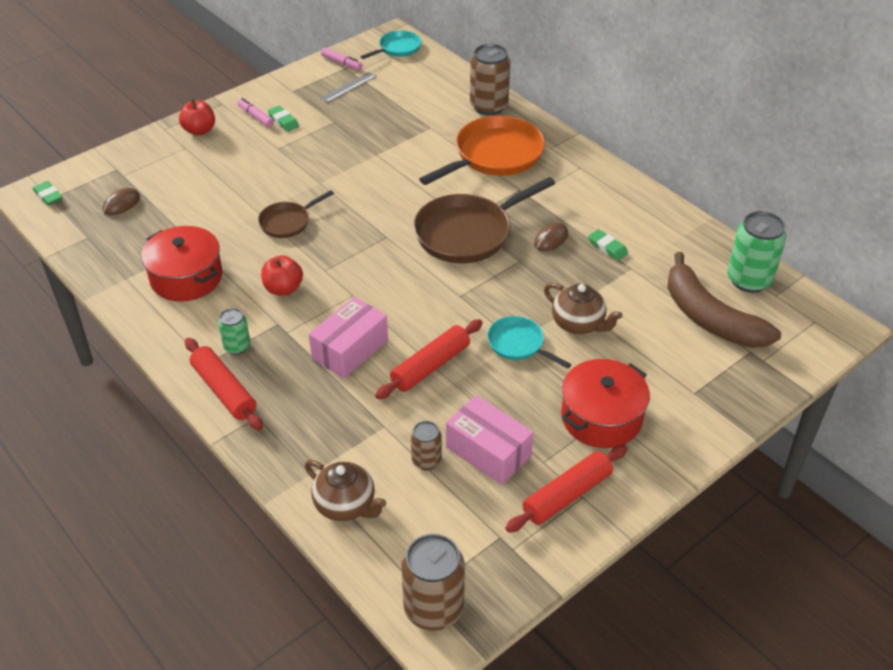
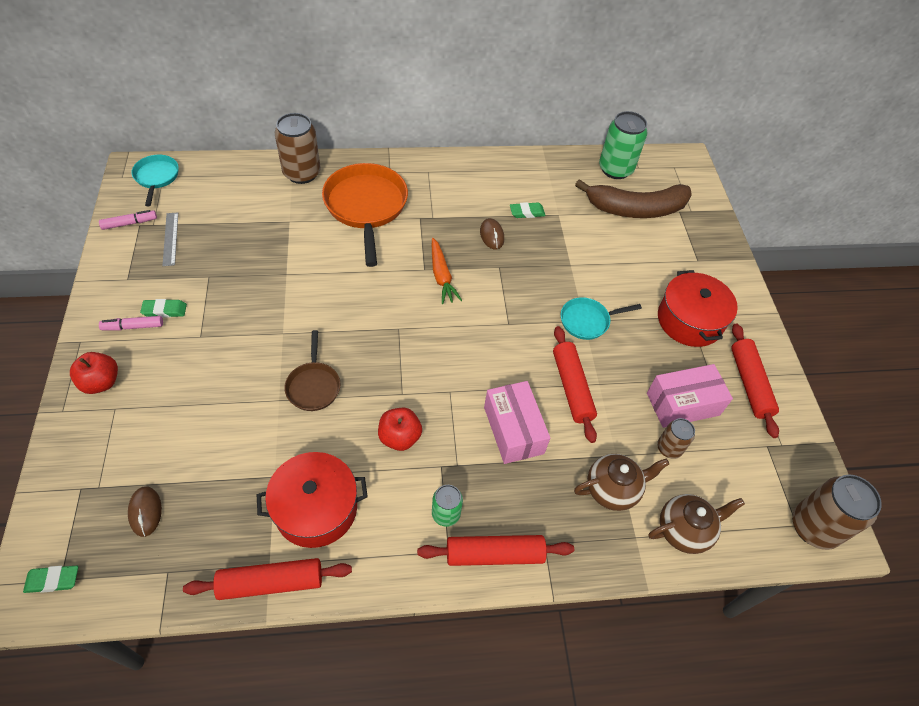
camera: 60 degrees left, 10 degrees up
brown pan [413,177,555,263] -> orange carrot [432,238,462,304]
brown teapot [544,283,623,334] -> brown teapot moved to [574,454,669,511]
none -> red rolling pin [183,558,352,600]

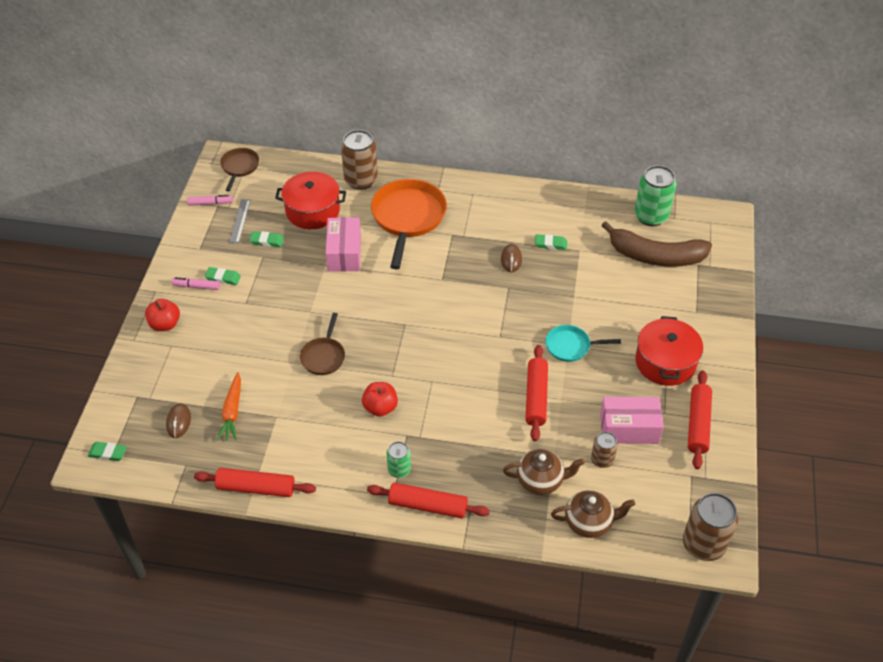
camera: 20 degrees right, 5 degrees down
turquoise pan [131,155,179,206] -> brown pan [220,148,259,192]
red pot [257,452,368,548] -> red pot moved to [275,172,346,229]
orange carrot [432,238,462,304] -> orange carrot moved to [217,372,241,441]
pink box [484,381,550,464] -> pink box moved to [326,217,361,272]
none -> green eraser [249,231,284,247]

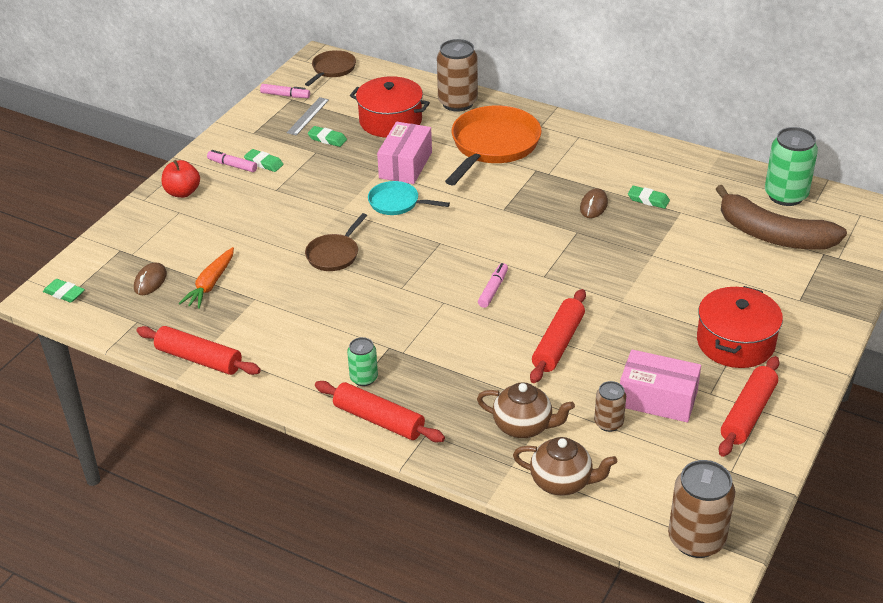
camera: 20 degrees right, 10 degrees down
red apple [362,382,398,417] -> none
turquoise pan [546,325,621,362] -> turquoise pan moved to [368,181,450,215]
none -> pink marker [478,263,508,308]

